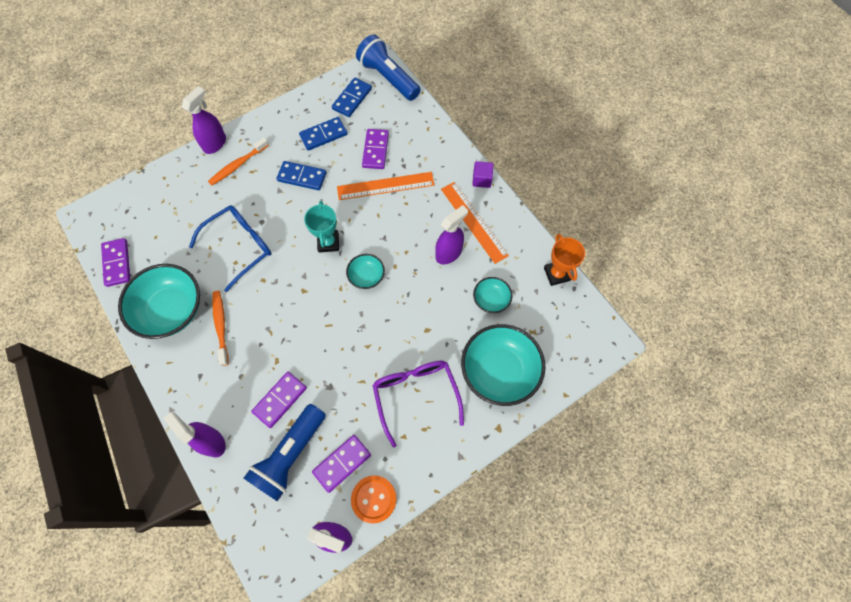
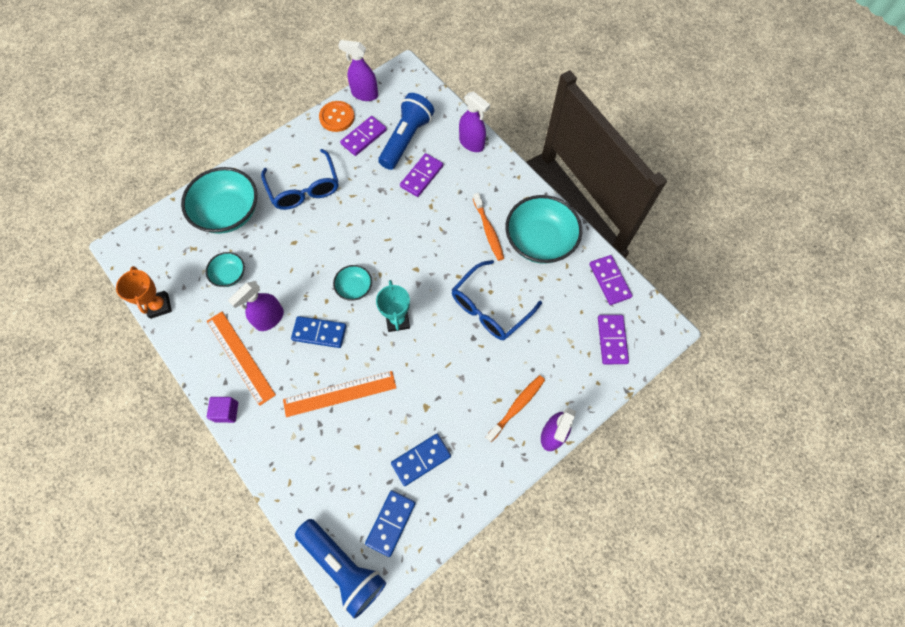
camera: 175 degrees right, 0 degrees up
blue domino [277,161,326,190] -> blue domino moved to [291,316,346,348]
purple domino [362,129,389,169] -> purple domino moved to [598,315,629,364]
purple glasses [372,361,464,448] -> blue glasses [261,149,338,210]

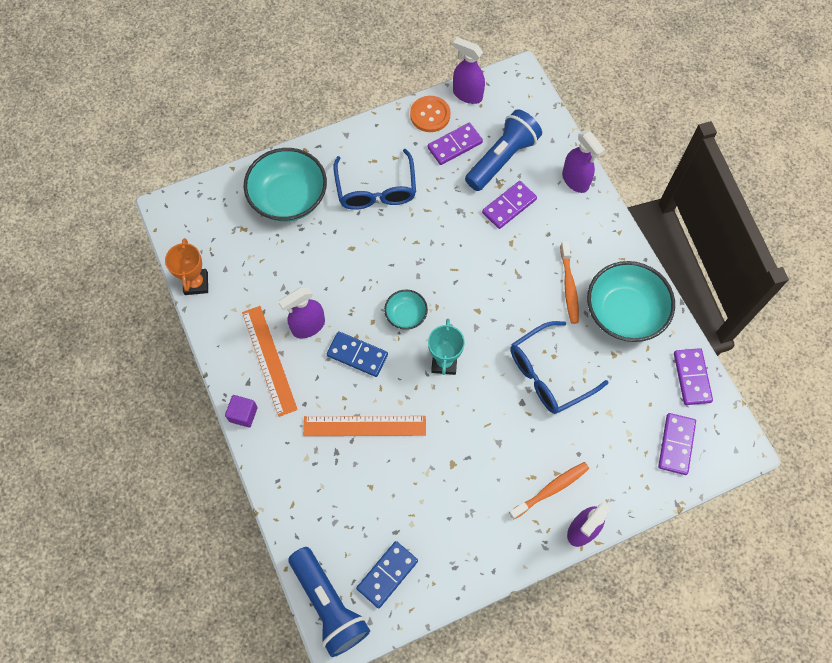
camera: 15 degrees right, 0 degrees up
turquoise bowl [206,252,245,287] -> none
blue domino [391,434,451,486] -> none

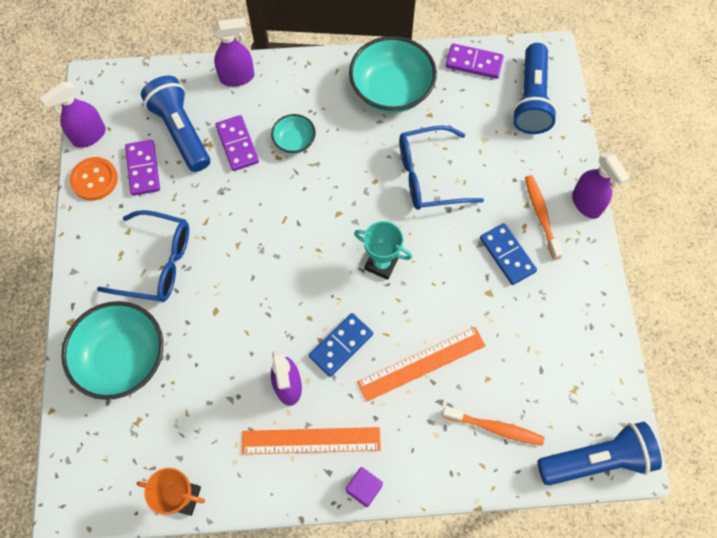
camera: 70 degrees left, 0 degrees up
orange ruler [303,416,426,436] -> orange ruler turned 45 degrees clockwise [357,327,486,402]
blue domino [356,541,418,608] -> blue domino moved to [480,223,537,285]
turquoise bowl [384,290,428,330] -> turquoise bowl moved to [271,114,316,154]
blue glasses [510,321,608,414] -> blue glasses turned 90 degrees clockwise [399,125,484,210]
orange toothbrush [560,241,579,324] -> orange toothbrush moved to [442,407,545,446]
purple domino [658,413,696,475] -> blue flashlight [512,43,557,134]

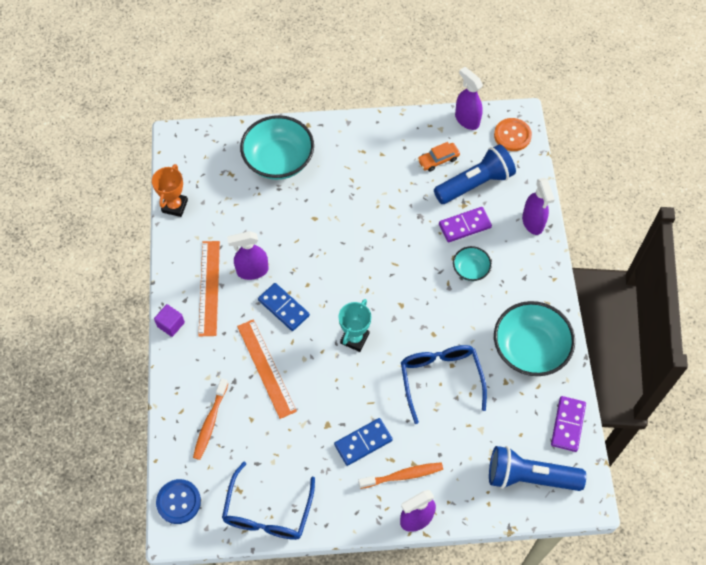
camera: 90 degrees right, 5 degrees down
orange button [70,157,118,200] -> orange button moved to [494,118,532,151]
blue glasses [97,210,189,302] -> blue glasses moved to [222,462,315,540]
purple domino [125,140,160,196] -> orange car [418,142,460,171]
blue flashlight [537,422,662,485] -> blue button [156,479,201,524]

